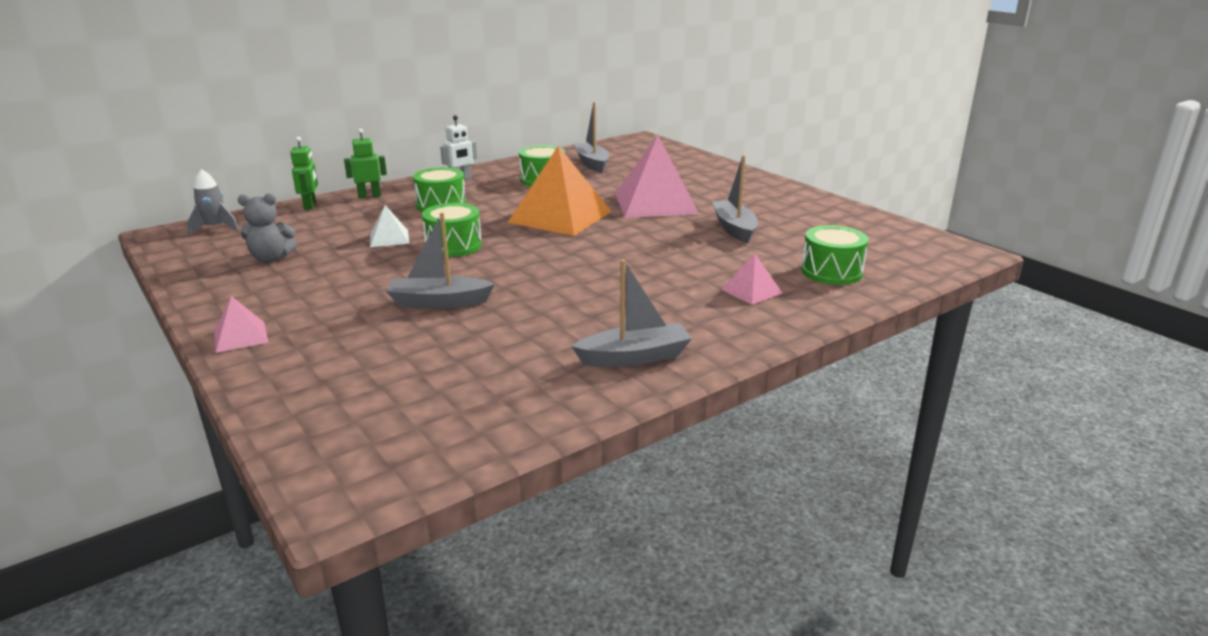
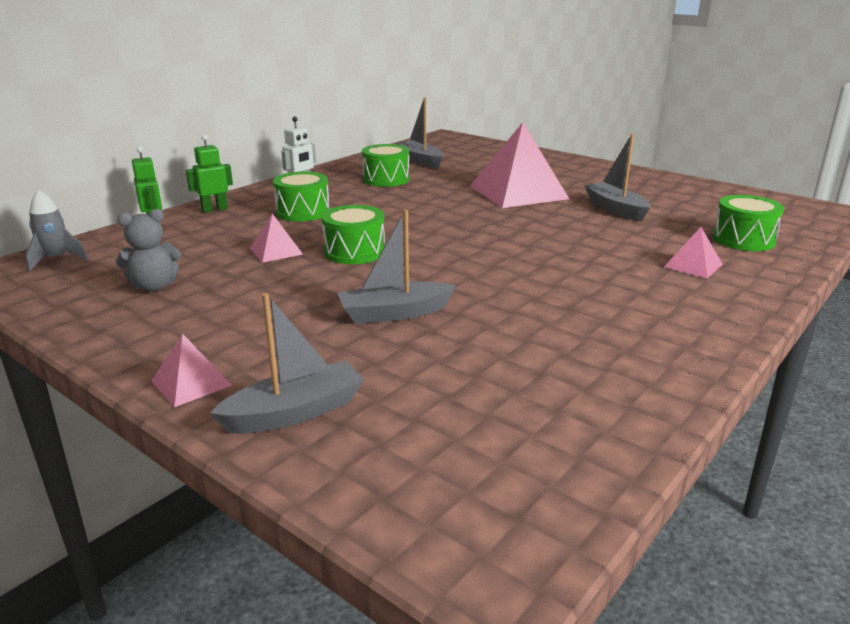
camera: 15 degrees left, 0 degrees up
white pyramid [370,205,409,247] -> pink pyramid [250,214,303,263]
orange pyramid [507,146,612,236] -> none
grey boat [571,259,692,367] -> grey boat moved to [210,293,364,434]

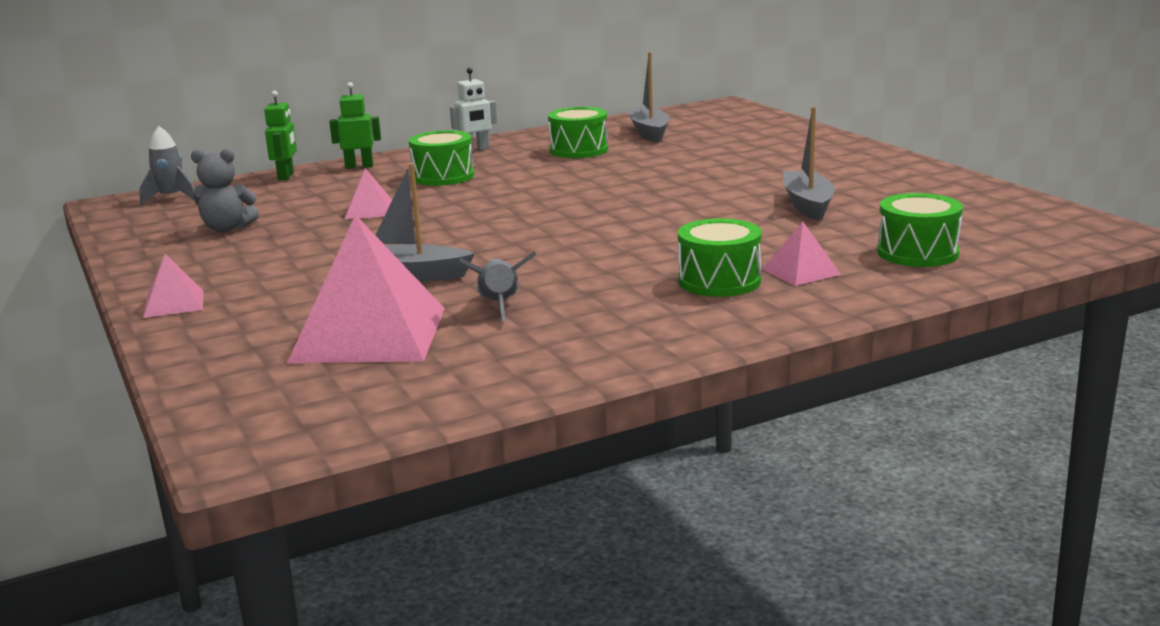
camera: 25 degrees right, 5 degrees down
grey boat [210,293,364,434] -> none
green drum [321,205,385,264] -> green drum moved to [678,218,762,297]
pink pyramid [470,122,569,208] -> pink pyramid moved to [287,215,445,364]
none -> grey rocket [459,252,536,321]

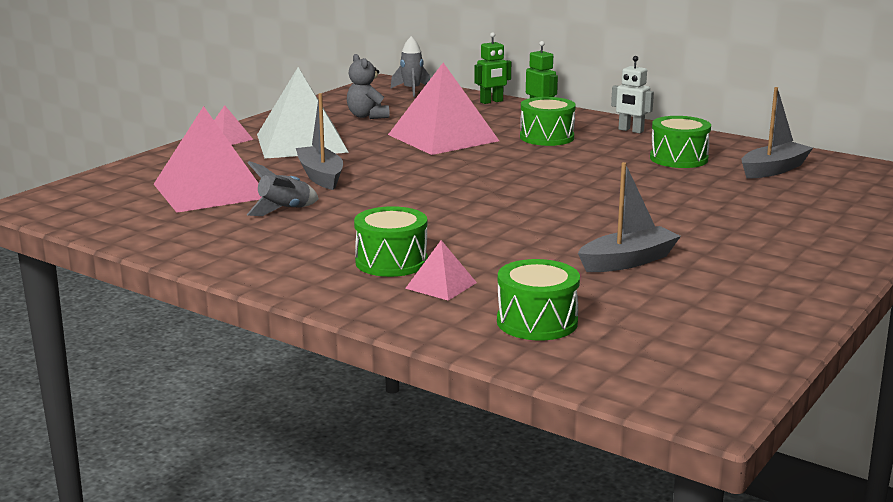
camera: 60 degrees right, 0 degrees up
pink pyramid [345,168,392,219] -> pink pyramid [388,63,499,155], size x2.17
none -> white pyramid [257,67,349,159]

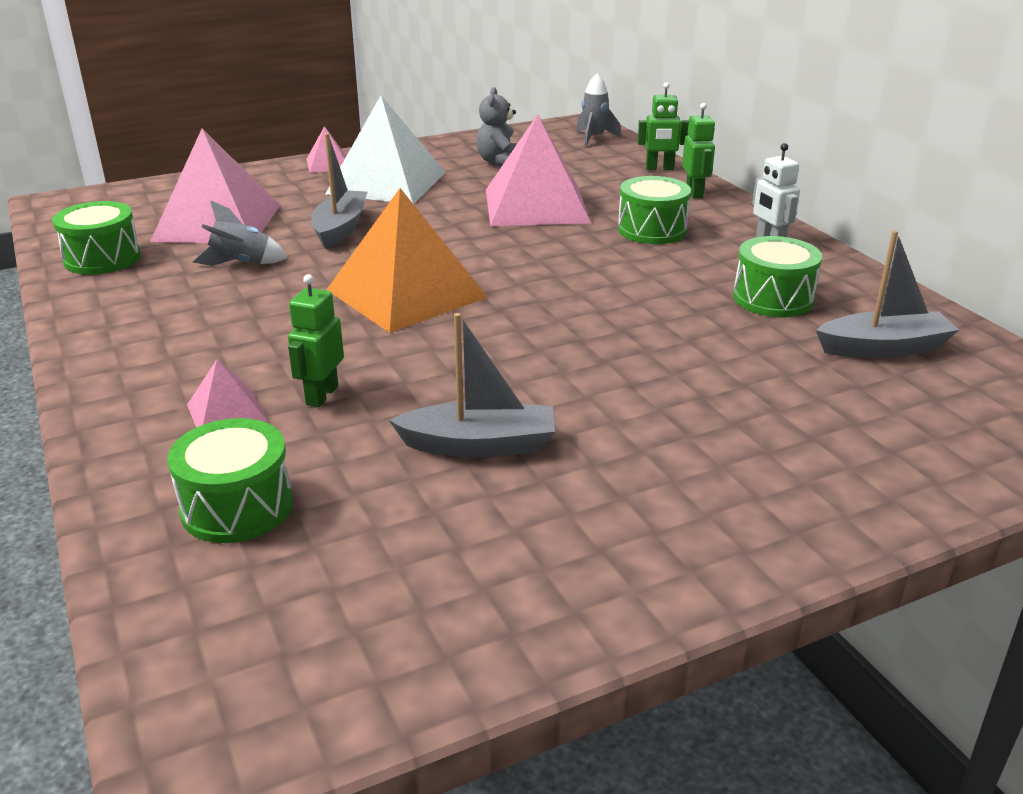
camera: 30 degrees right, 10 degrees up
green drum [354,206,428,277] -> green drum moved to [52,201,141,275]
none -> green robot [288,274,344,407]
none -> orange pyramid [326,188,488,333]

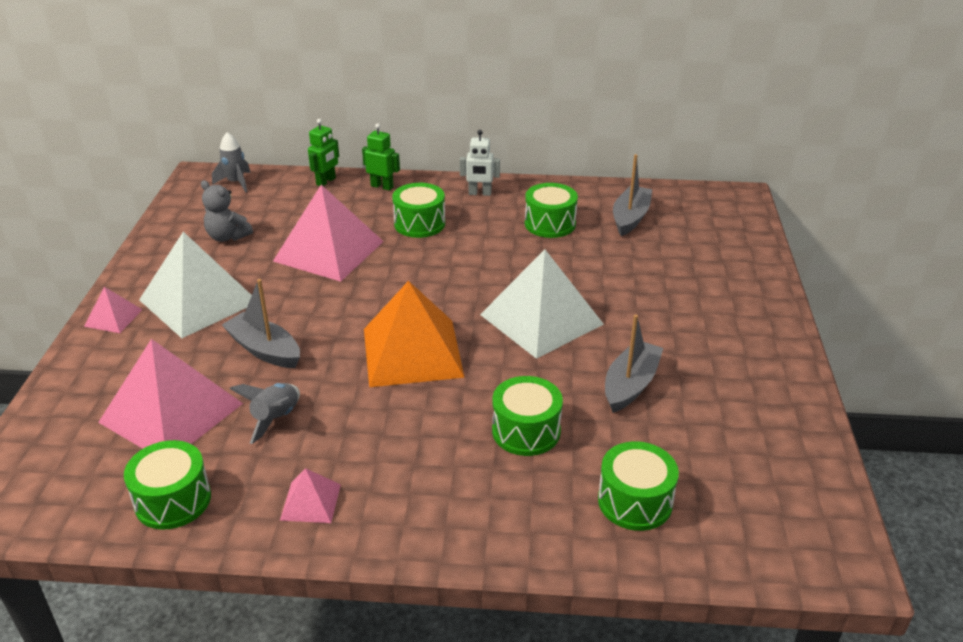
camera: 60 degrees left, 5 degrees up
pink pyramid [187,359,267,427] -> pink pyramid moved to [280,468,341,523]
green robot [288,274,344,407] -> green drum [492,376,563,456]
none -> white pyramid [480,250,604,359]

